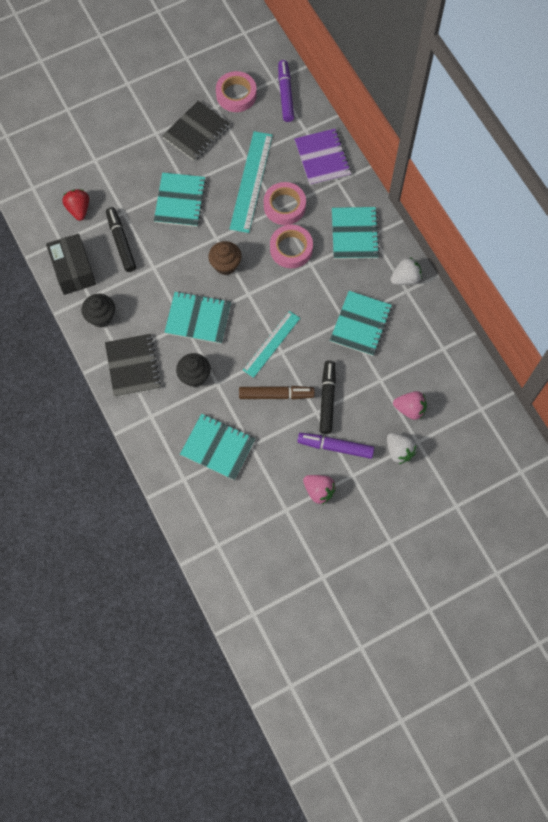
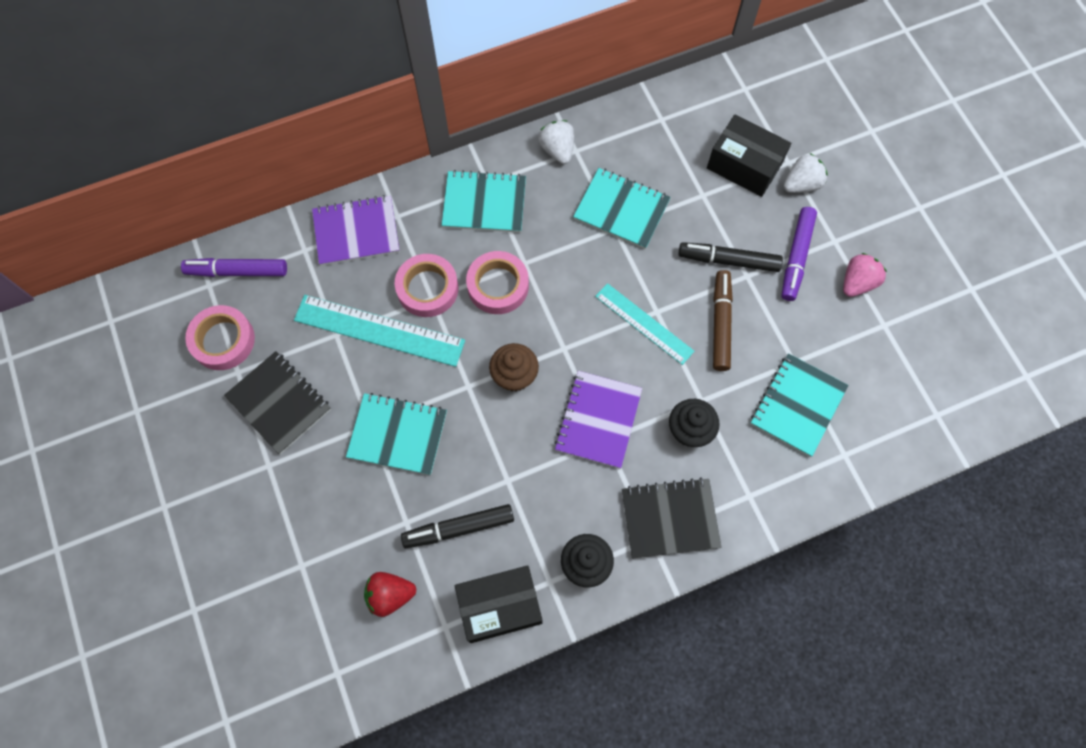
camera: 85 degrees left, 0 degrees up
turquoise notebook [164,291,231,344] -> purple notebook [554,371,642,469]
pink strawberry [393,391,427,420] -> black box [707,115,791,197]

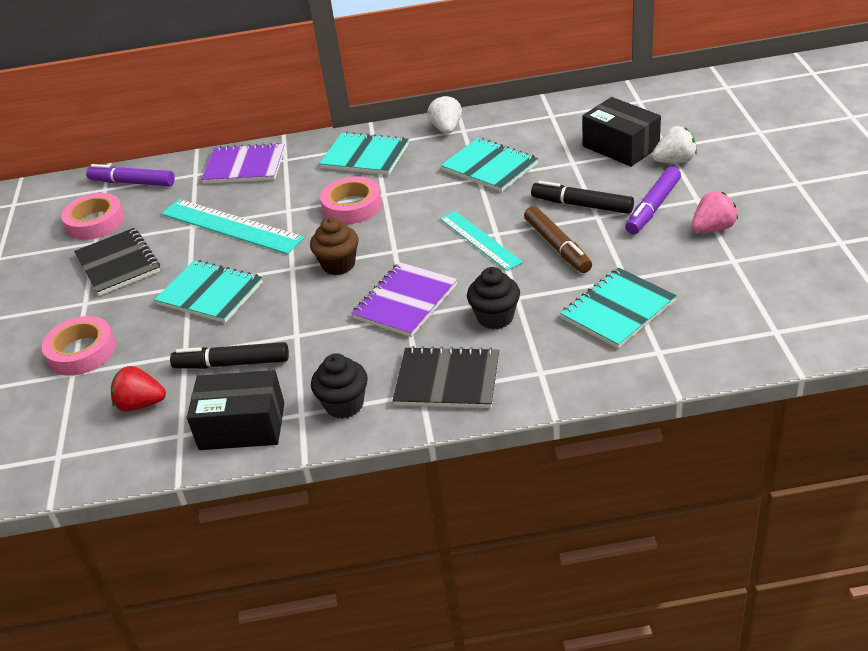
camera: 20 degrees right, 30 degrees down
pink tape [395,254,458,317] -> pink tape moved to [42,316,116,376]
brown marker [713,270,733,371] -> brown marker turned 135 degrees clockwise [524,206,592,273]

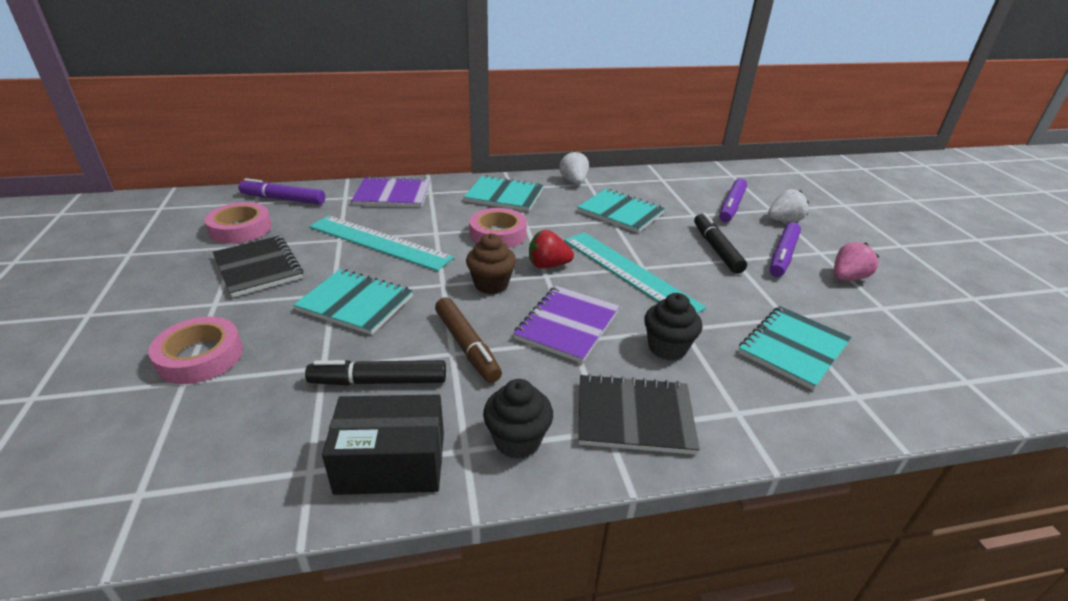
camera: 10 degrees left, 5 degrees down
red strawberry [111,366,166,412] -> red strawberry moved to [529,230,574,268]
turquoise ruler [440,211,523,271] -> turquoise ruler [564,232,706,313], size x1.52
brown marker [524,206,592,273] -> brown marker moved to [435,297,502,383]
black marker [531,181,634,214] -> black marker turned 60 degrees clockwise [694,213,747,274]
black box [582,97,661,167] -> purple marker [719,178,747,222]

